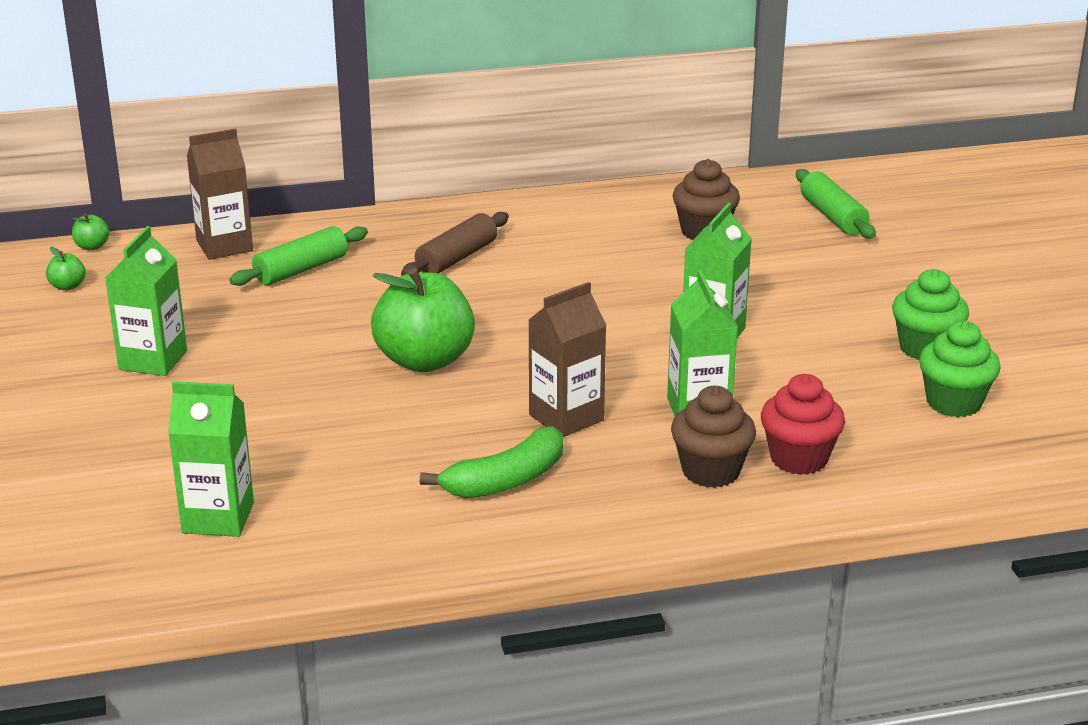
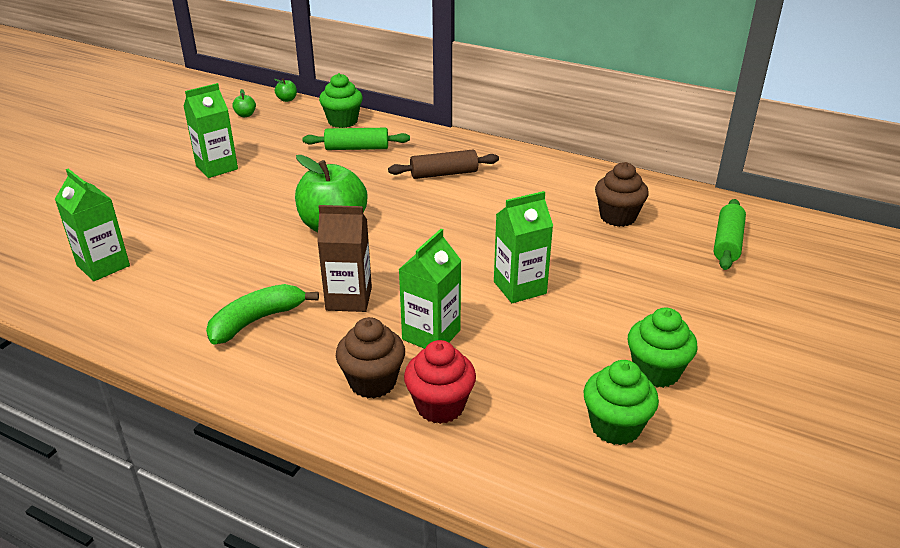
camera: 40 degrees right, 5 degrees up
brown carton [187,129,253,260] -> green cupcake [319,73,363,128]
green banana [420,426,563,498] -> green banana turned 135 degrees clockwise [206,284,319,345]

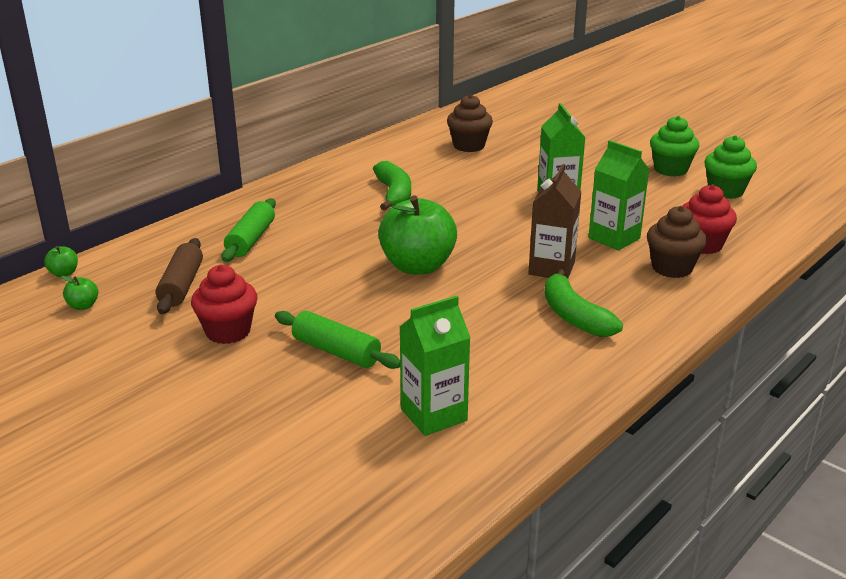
camera: 75 degrees left, 5 degrees down
green carton [183,83,238,178] -> red cupcake [191,265,257,344]
green cupcake [319,73,363,128] -> none
brown rolling pin [388,150,499,179] -> brown rolling pin moved to [156,238,203,314]
green rolling pin [714,199,746,270] -> green rolling pin moved to [275,311,400,369]
none -> green banana [373,161,411,211]

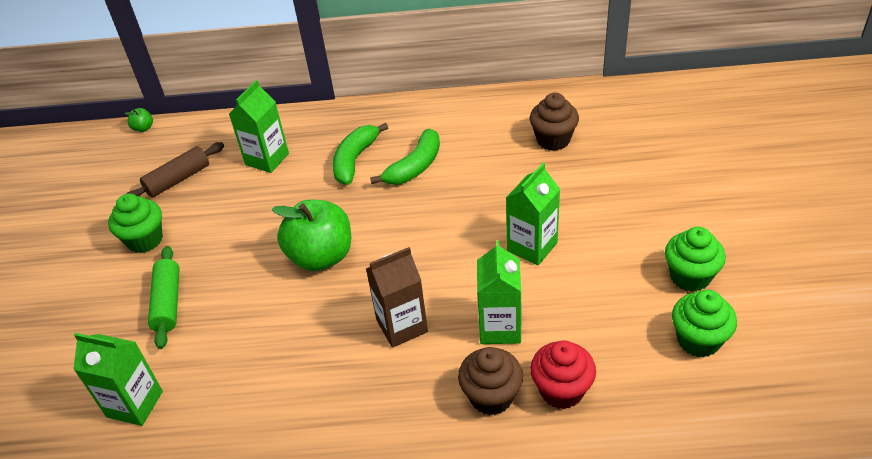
camera: 50 degrees right, 15 degrees up
green apple [61,276,98,310] -> none
red cupcake [191,265,257,344] -> green cupcake [108,194,163,253]
green rolling pin [222,198,276,262] -> green carton [229,80,289,173]
green banana [545,269,623,337] -> green banana moved to [332,123,388,185]

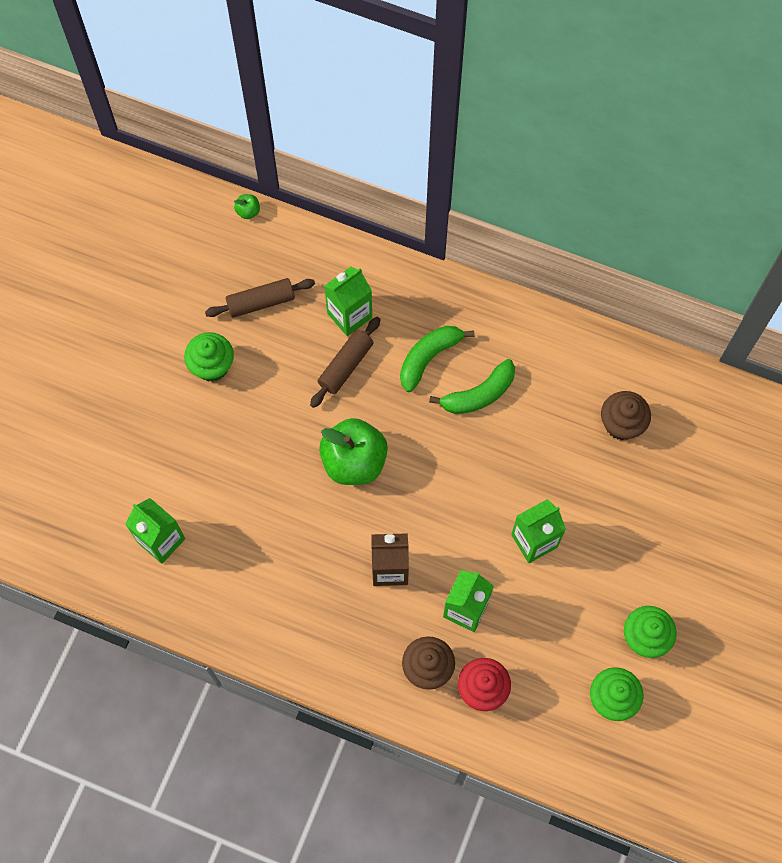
camera: 20 degrees right, 25 degrees up
green rolling pin [148,246,180,349] -> none
none -> brown rolling pin [310,317,381,408]

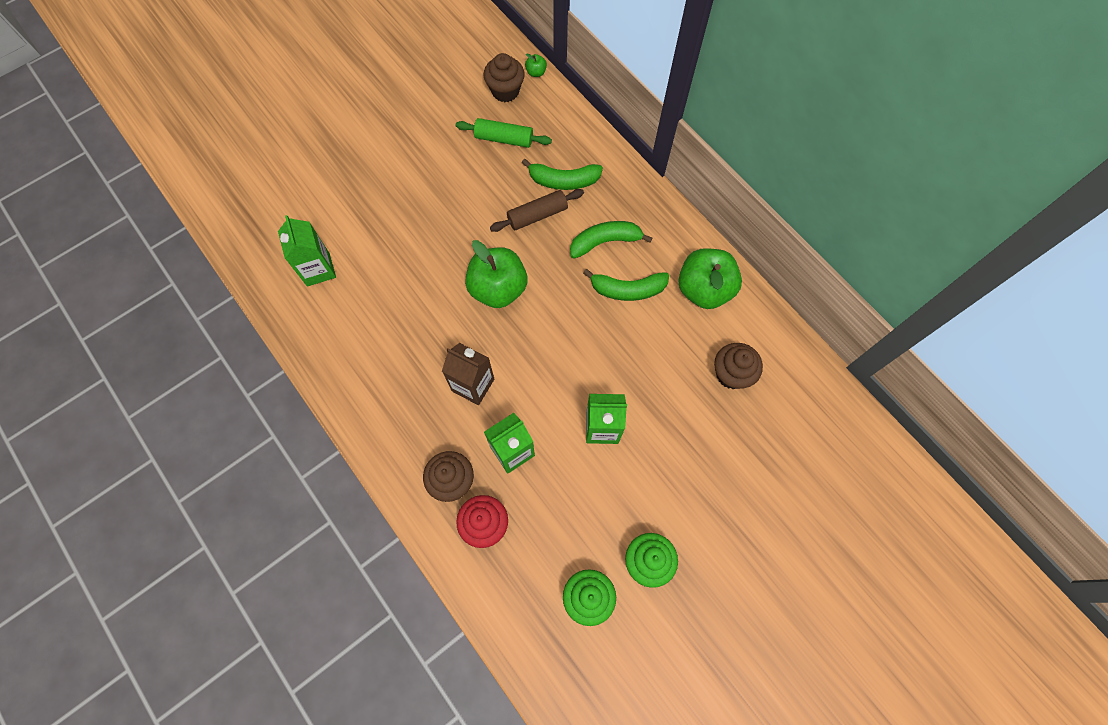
camera: 30 degrees right, 0 degrees up
green cupcake [184,332,234,382] -> none
brown rolling pin [205,278,315,318] -> green rolling pin [456,118,552,148]
green carton [324,267,372,336] -> green banana [522,159,603,190]
none -> brown cupcake [484,53,525,102]
none -> green apple [678,248,742,309]

